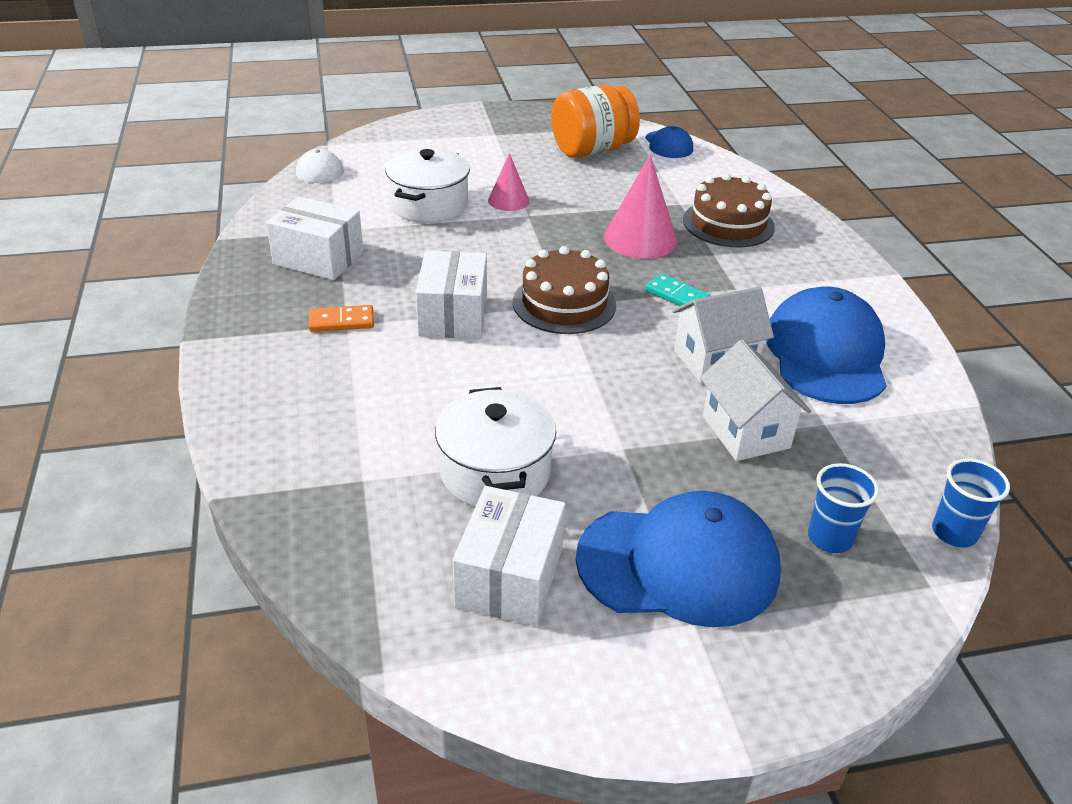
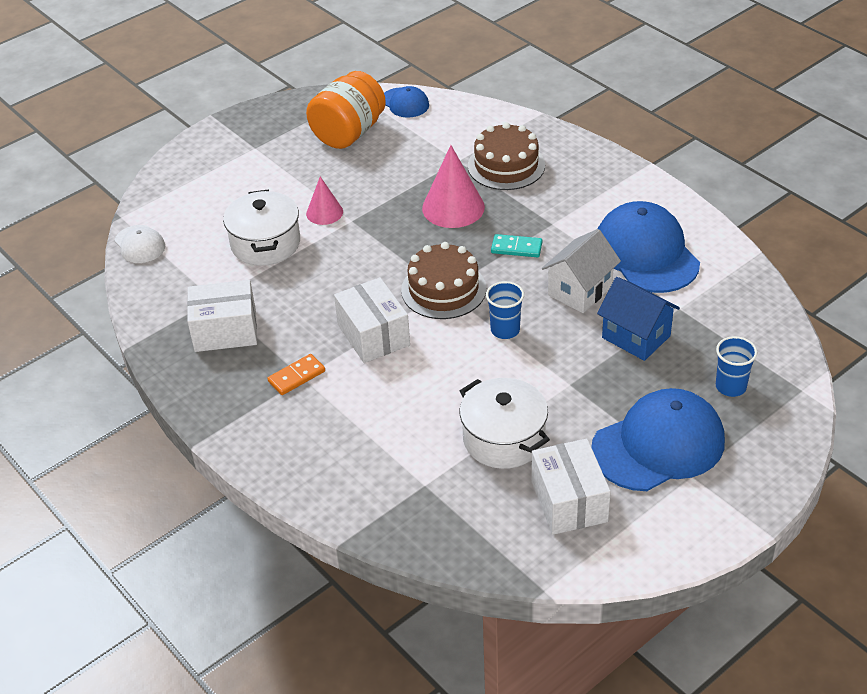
camera: 25 degrees left, 5 degrees up
white house [700,340,811,461] -> blue house [597,277,680,361]
blue cup [932,459,1010,548] -> blue cup moved to [486,281,524,339]

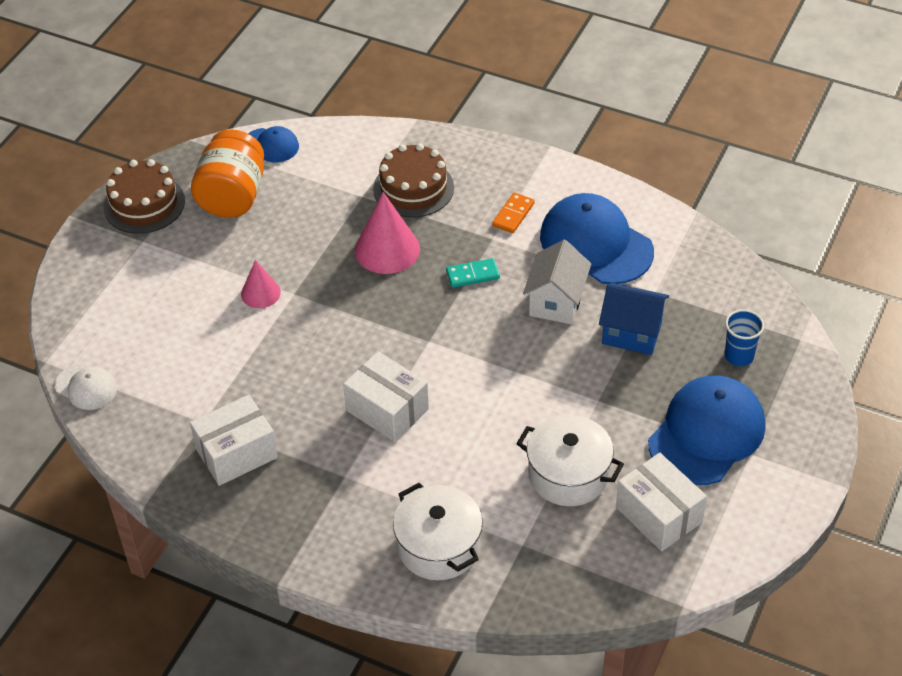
camera: 25 degrees left, 5 degrees up
white pot [223,190,300,266] -> white pot moved to [393,483,483,580]
orange domino [268,354,325,395] -> orange domino moved to [492,192,535,233]
brown cake [401,242,486,319] -> brown cake moved to [103,159,185,234]
blue cup [486,281,524,339] -> none

